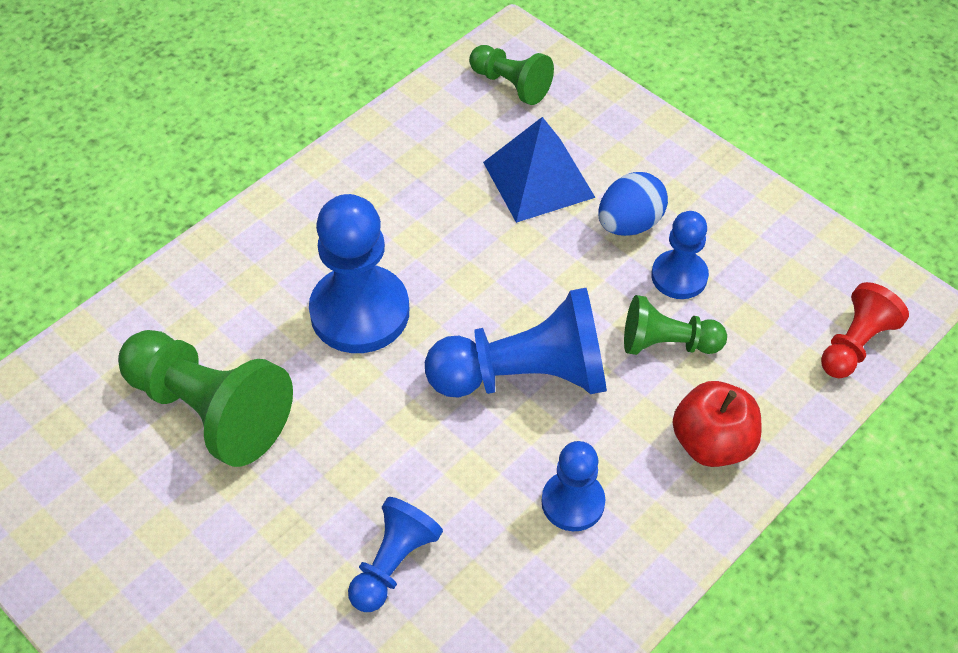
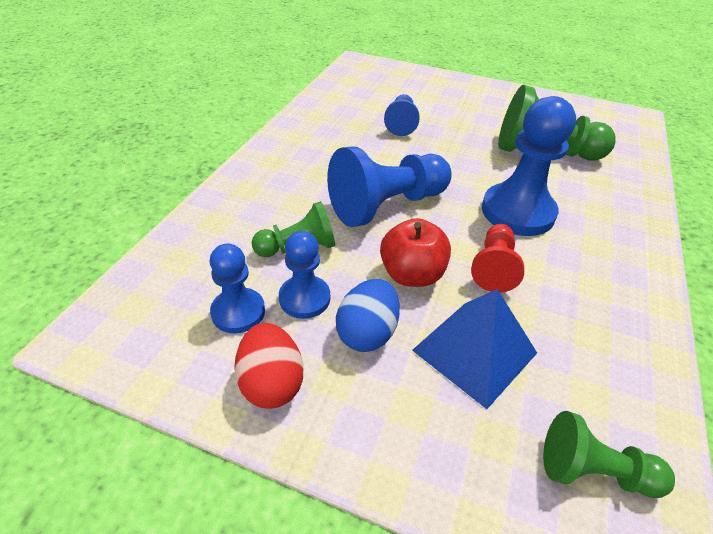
camera: 155 degrees right, 10 degrees down
blue pawn [542,441,605,531] -> blue pawn moved to [210,244,265,333]
red apple [672,381,761,467] -> red apple moved to [380,218,451,287]
red pawn [821,282,909,378] -> red pawn moved to [471,224,524,293]
none -> red egg [234,323,303,408]

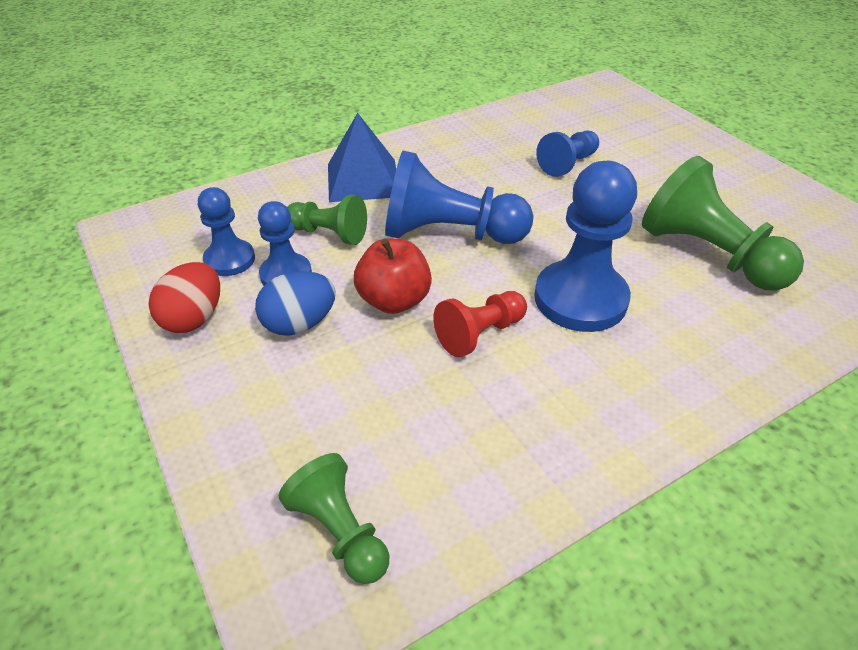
camera: 40 degrees right, 0 degrees up
blue pyramid [412,289,537,409] -> blue pyramid moved to [328,113,396,202]

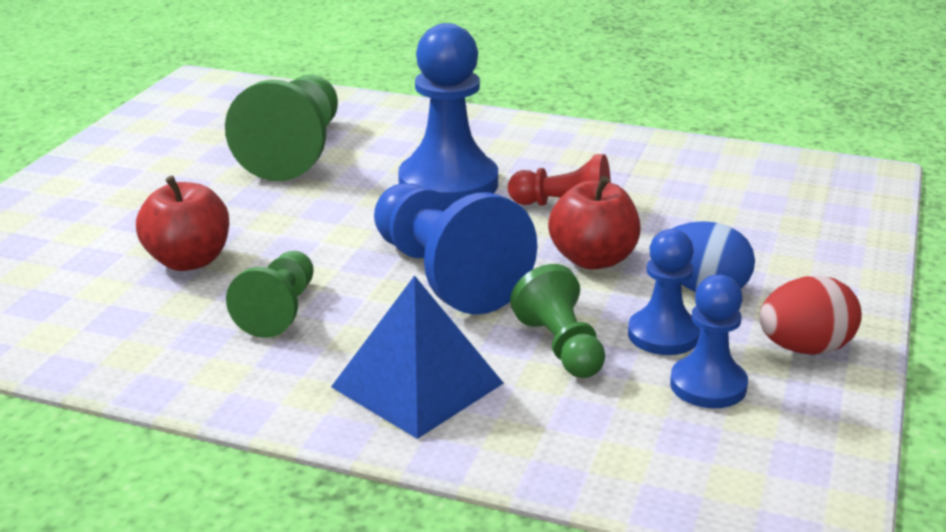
camera: 130 degrees left, 15 degrees down
green pawn [279,453,389,584] -> green pawn moved to [226,251,313,338]
blue pawn [536,130,599,177] -> red apple [136,176,229,271]

